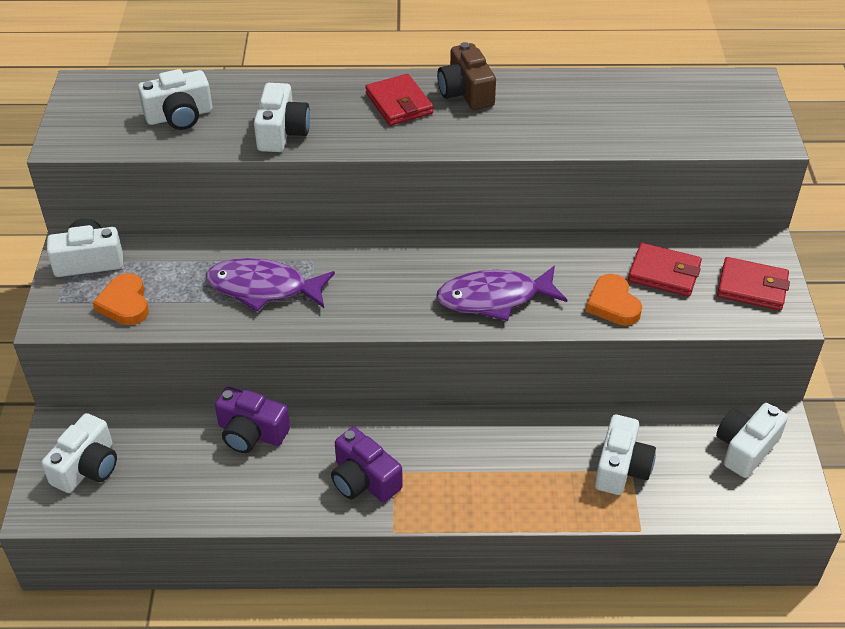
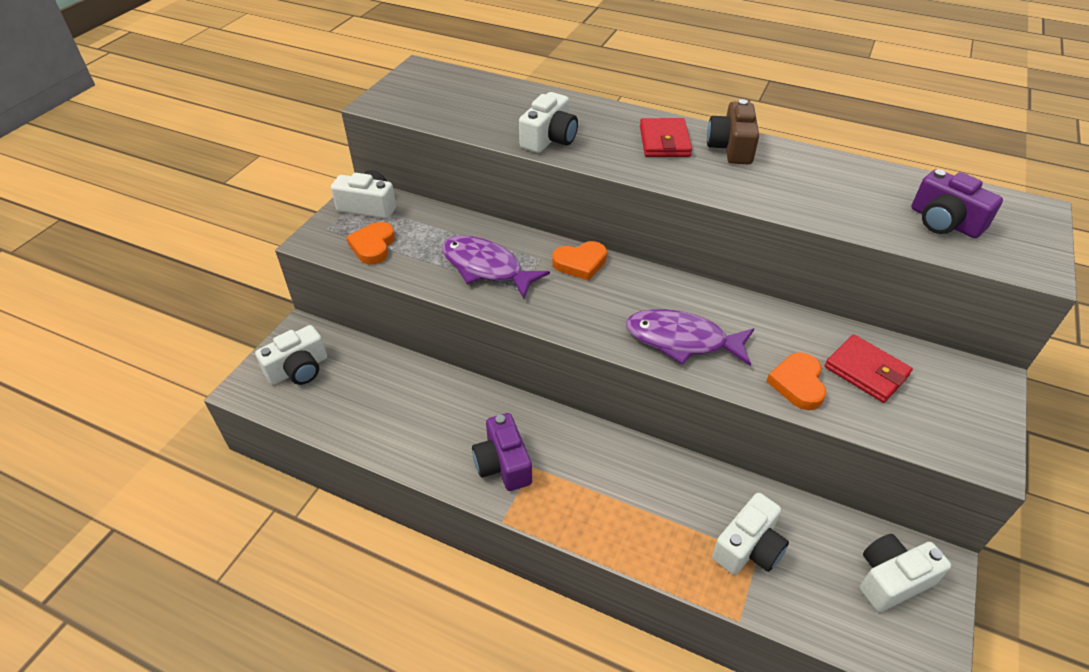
camera: 25 degrees right, 0 degrees up
white camera [138,69,212,130] -> none
purple camera [215,387,290,453] -> purple camera moved to [911,169,1003,238]
red wallet [717,257,790,310] -> none
none -> orange heart [552,241,607,281]

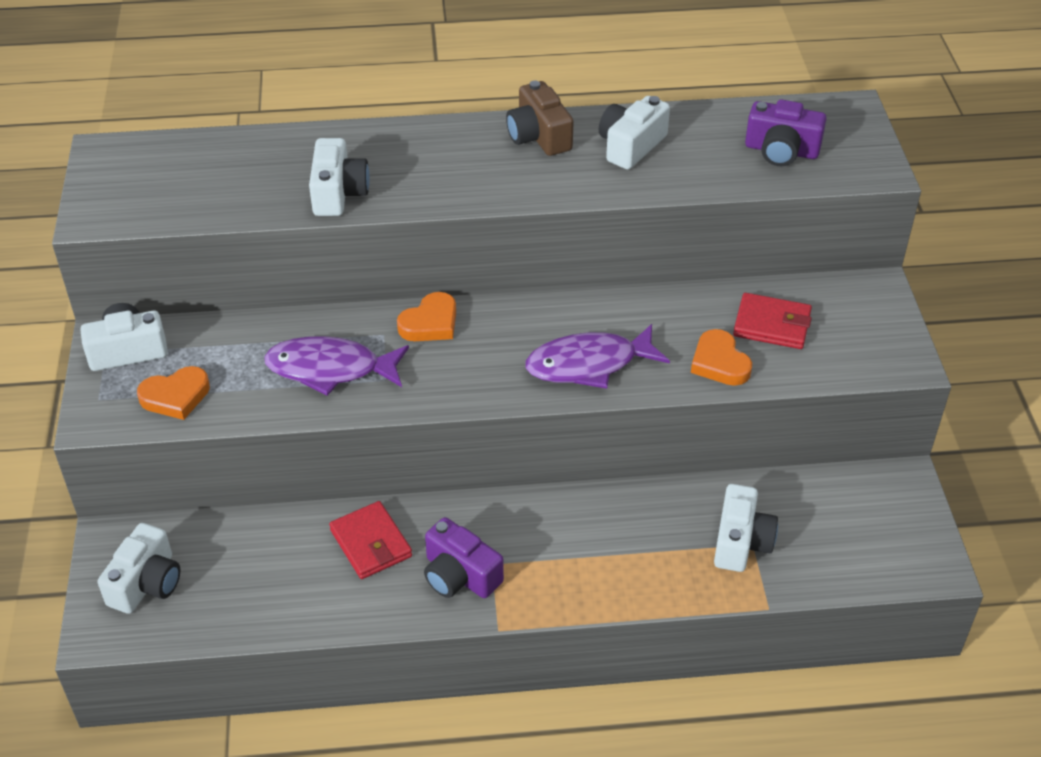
camera: 30 degrees left, 0 degrees up
orange heart [346,222,395,265] -> orange heart turned 90 degrees counterclockwise [137,366,210,420]
red wallet [640,118,692,157] -> red wallet moved to [329,501,412,579]
white camera [860,534,951,612] -> white camera moved to [599,96,670,170]

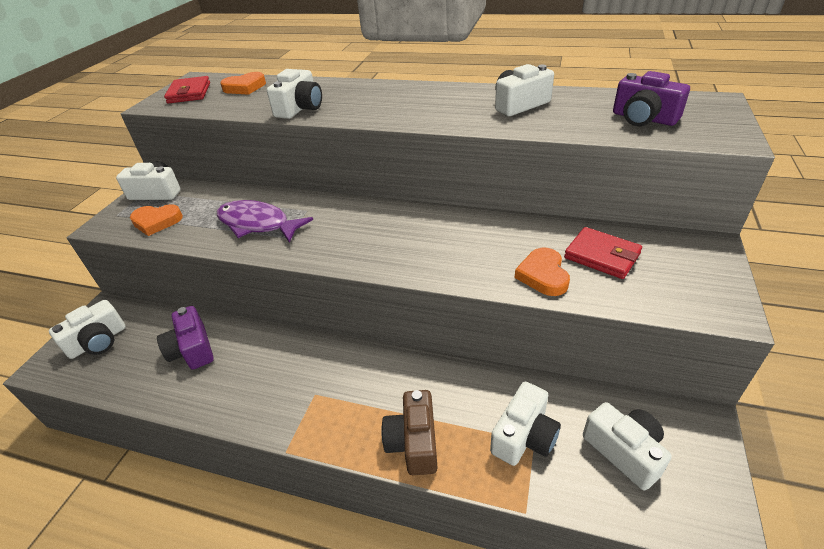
camera: 25 degrees right, 5 degrees down
red wallet [329,501,412,579] -> red wallet moved to [164,76,210,104]
orange heart [397,292,456,341] -> orange heart moved to [220,72,266,95]
purple camera [424,517,504,598] -> purple camera moved to [157,306,214,370]
brown camera [506,81,574,156] -> brown camera moved to [381,390,437,475]
purple fish [525,324,670,389] -> none
none -> white camera [583,402,672,491]

